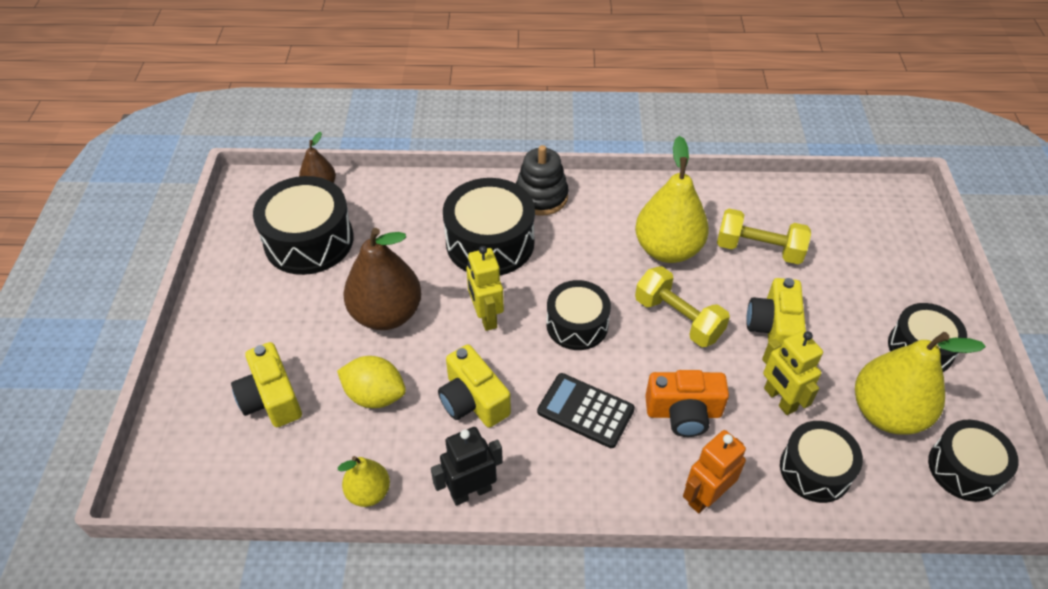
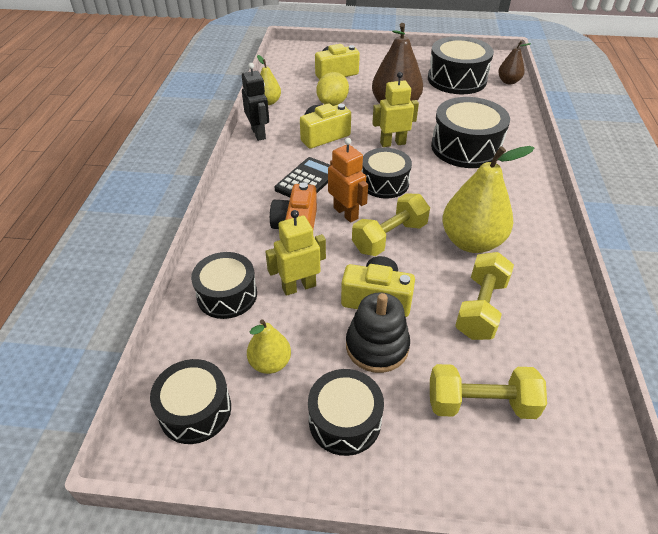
camera: 95 degrees right, 5 degrees down
black stacking toy [516,145,569,216] -> black stacking toy moved to [346,292,410,373]
orange robot [683,430,746,513] -> orange robot moved to [328,138,368,223]
yellow pear [855,332,986,435] -> yellow pear [247,319,291,374], size x0.53
none -> yellow dumbbell [430,364,547,419]

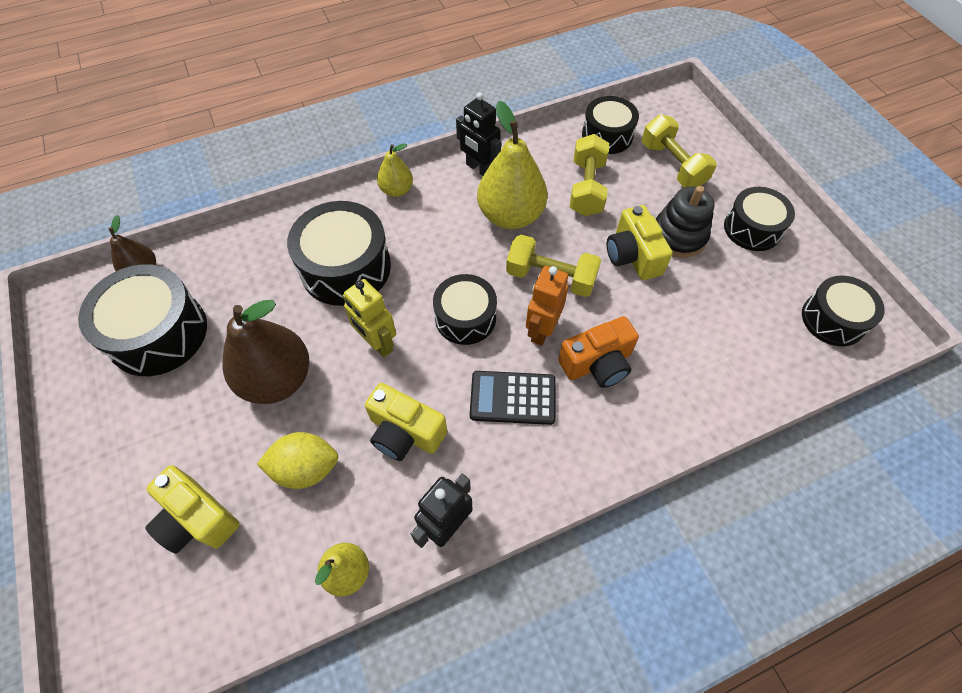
camera: 120 degrees left, 15 degrees up
black drum [191,252,257,319] -> black drum moved to [582,96,639,154]
yellow pear [247,319,291,374] -> yellow pear moved to [377,143,413,197]
yellow robot [265,210,326,296] -> none
yellow dumbbell [455,252,514,340] -> yellow dumbbell turned 75 degrees counterclockwise [570,134,609,216]
none -> black robot [456,92,501,176]

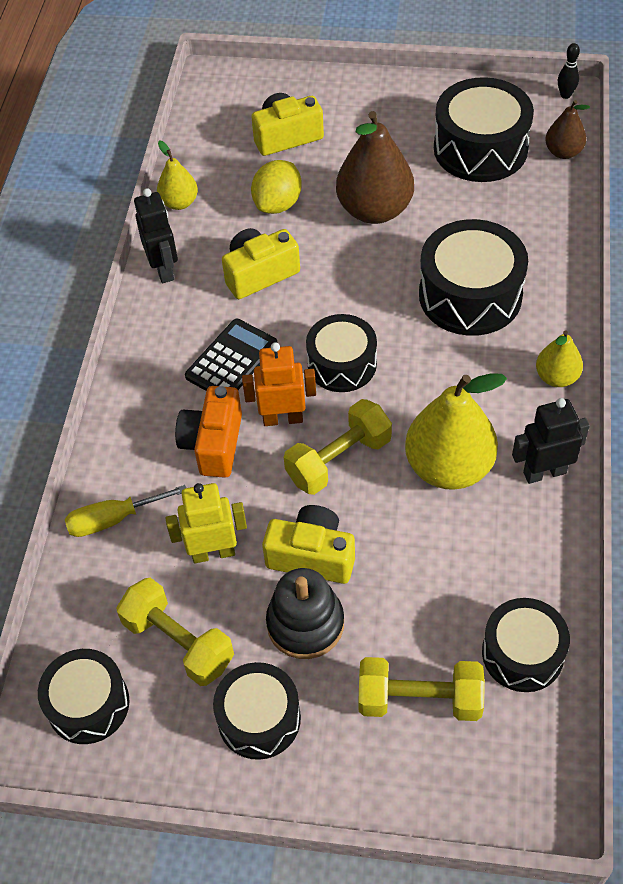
camera: 125 degrees right, 5 degrees down
yellow robot [342,279,396,358] -> yellow robot moved to [166,483,247,563]
orange robot [526,266,568,346] -> orange robot turned 60 degrees counterclockwise [242,342,316,426]
yellow dumbbell [570,134,609,216] -> yellow dumbbell moved to [116,578,234,686]
none -> yellow screwdriver [65,485,186,537]
none -> black bowling pin [558,43,580,99]

